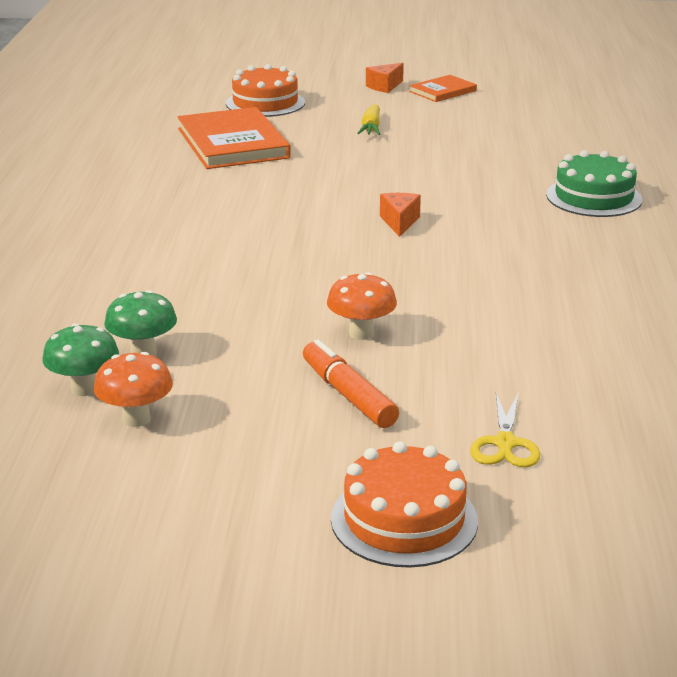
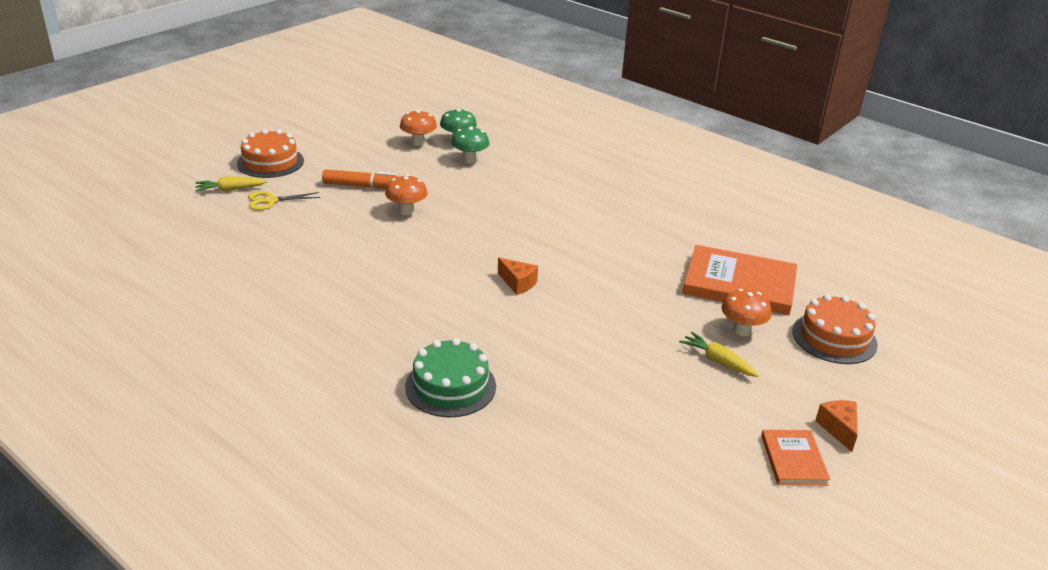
camera: 125 degrees right, 5 degrees up
yellow scissors [470,392,540,467] -> yellow scissors turned 60 degrees counterclockwise [248,191,320,210]
none -> yellow carrot [195,176,267,192]
none -> orange mushroom [721,289,772,336]

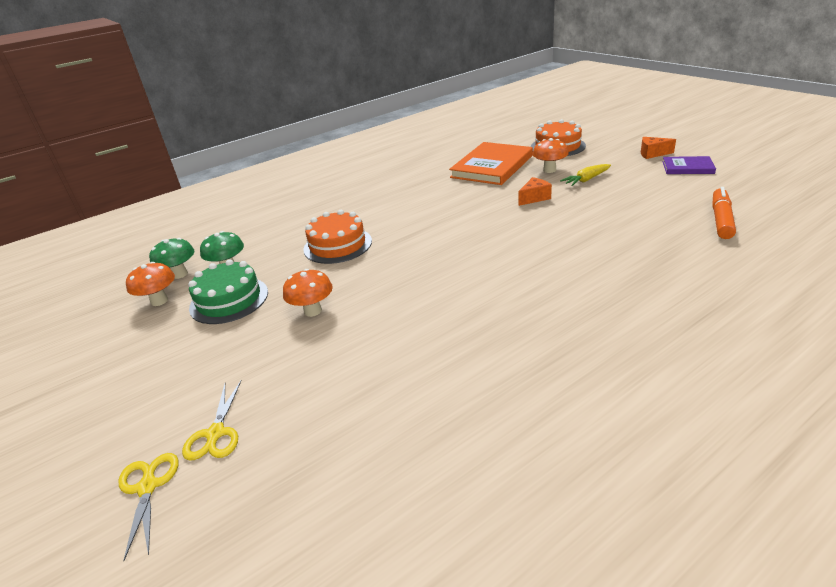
camera: 70 degrees left, 0 degrees up
yellow carrot [195,176,267,192] -> yellow scissors [118,453,178,561]
orange cake [237,129,304,178] -> orange cake moved to [303,210,372,264]
orange marker [322,169,400,189] -> orange marker moved to [712,187,736,239]
green cake [405,338,496,417] -> green cake moved to [188,259,268,324]
orange cheese [498,258,538,295] -> orange cheese moved to [518,177,552,206]
orange book [761,430,830,486] -> purple book [662,156,716,174]

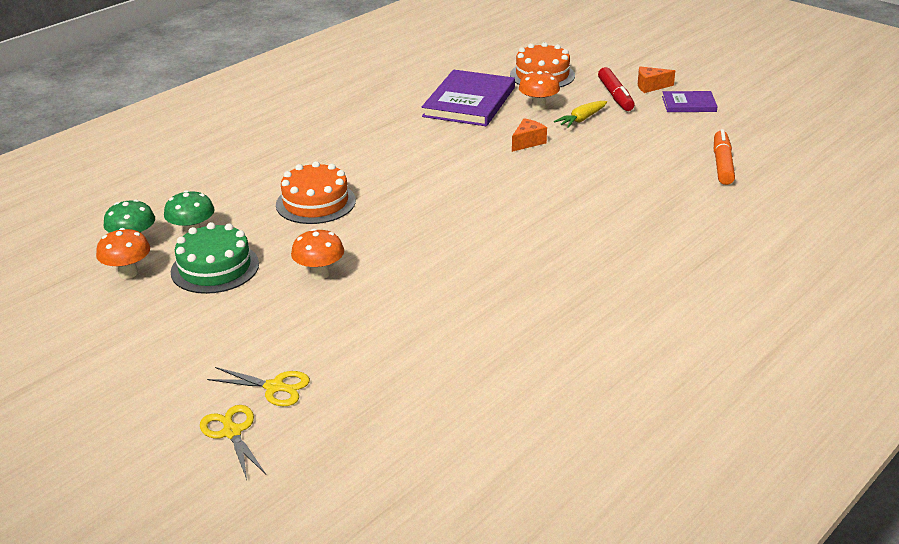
camera: 15 degrees left, 0 degrees up
yellow scissors [182,380,242,461] -> yellow scissors turned 60 degrees counterclockwise [207,367,310,406]
orange book [449,142,533,185] -> purple book [422,70,515,126]
none -> red marker [598,67,635,111]

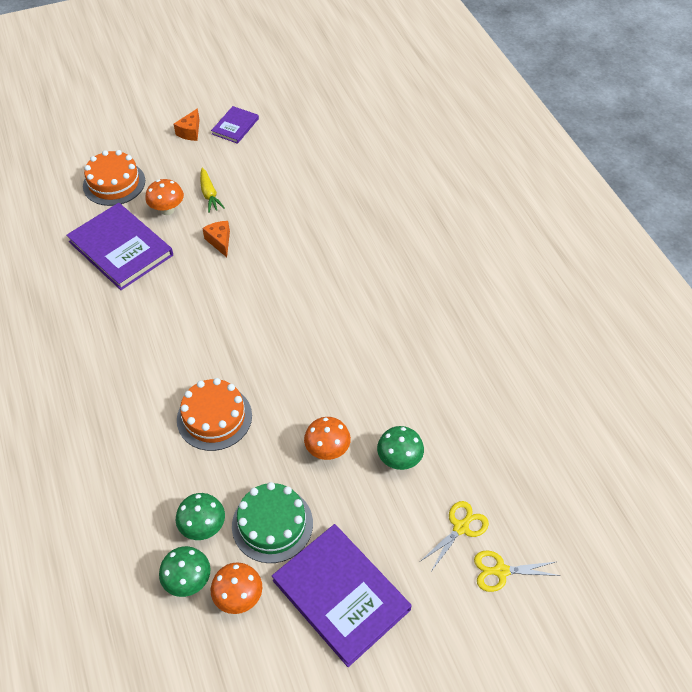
camera: 65 degrees left, 20 degrees up
red marker [598,67,635,111] -> none
orange marker [714,129,735,185] -> none
none -> purple book [272,524,412,667]
none -> green mushroom [377,426,424,470]

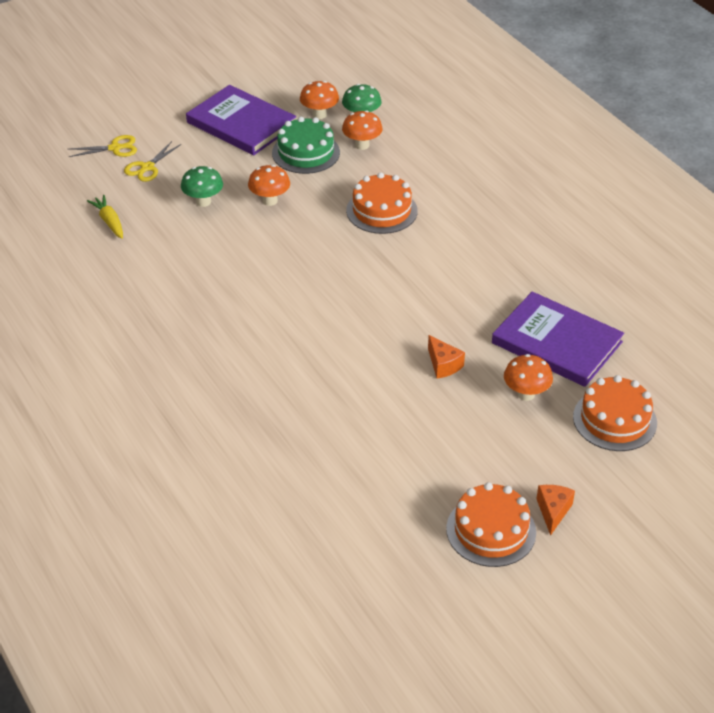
camera: 170 degrees right, 10 degrees down
green mushroom [176,493,225,540] -> orange mushroom [342,110,382,150]
yellow carrot [200,168,225,213] -> yellow carrot moved to [87,195,123,239]
purple book [211,106,259,144] -> orange cake [446,482,536,567]

